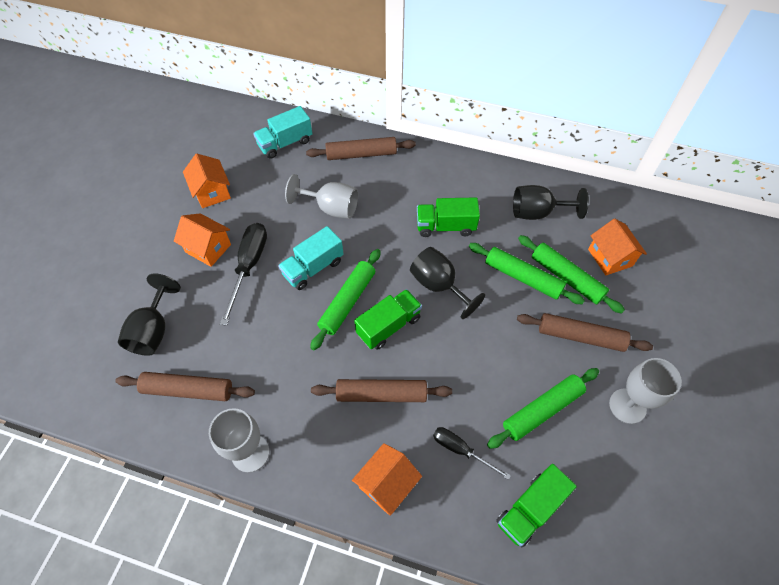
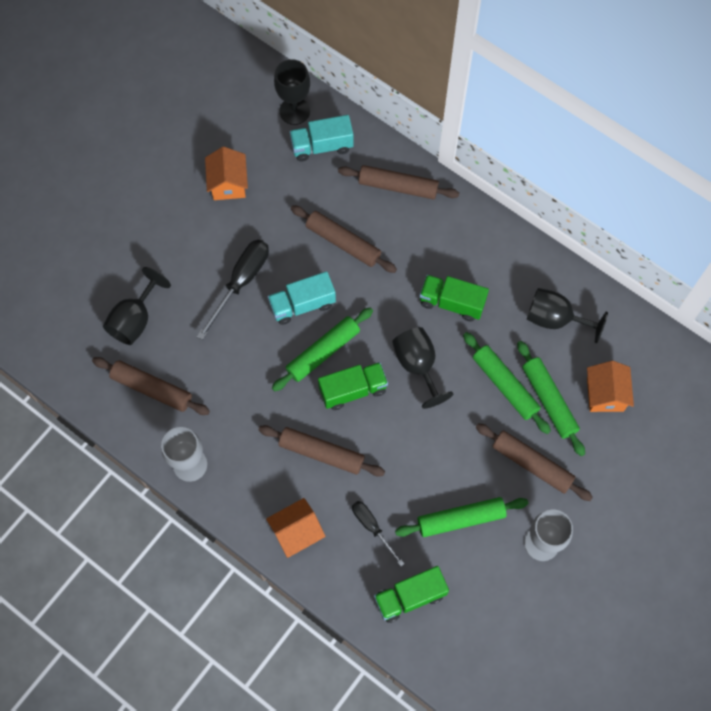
camera: 20 degrees right, 10 degrees up
orange house [174,213,231,267] -> none
grey goblet [285,174,358,219] -> brown rolling pin [291,205,397,273]
none -> black goblet [274,59,310,125]

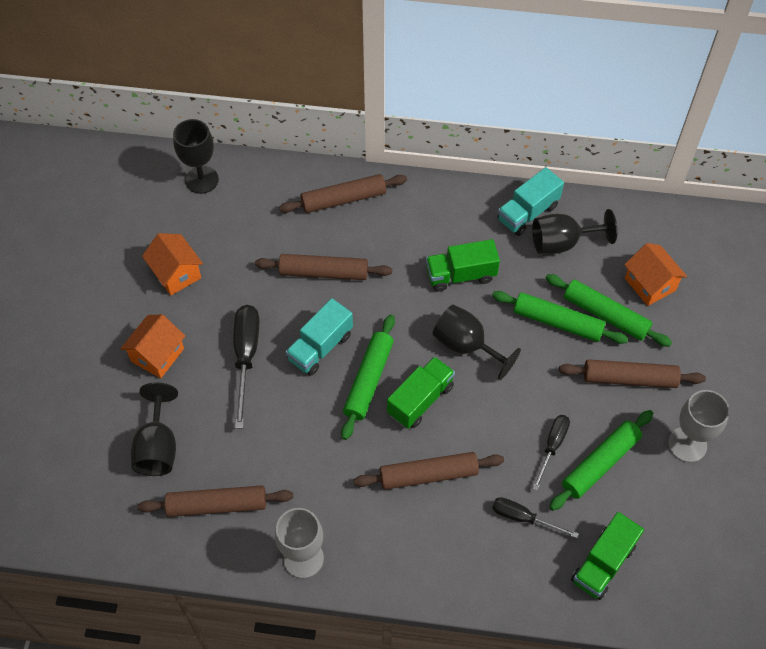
camera: 30 degrees left, 10 degrees down
orange house [266,498,326,558] -> orange house moved to [120,314,185,378]
turquoise truck [290,115,354,162] -> turquoise truck moved to [497,167,564,236]
none -> black screwdriver [532,415,570,491]

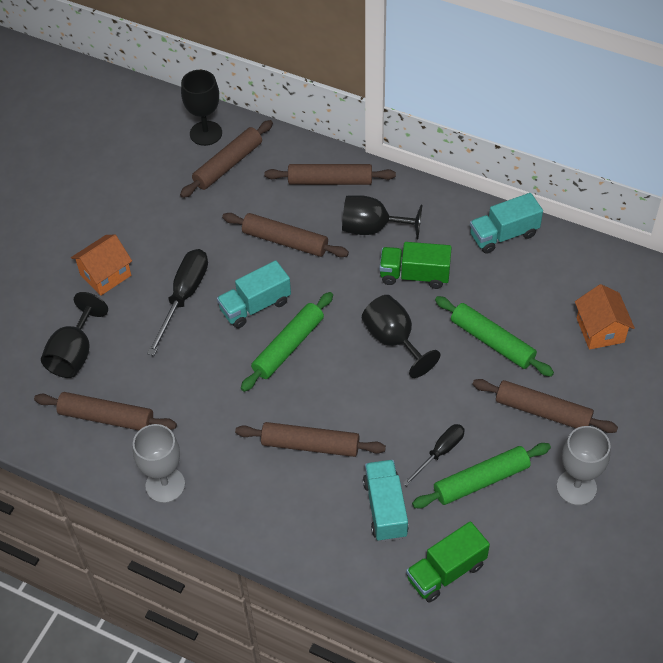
camera: 20 degrees right, 5 degrees down
orange house [142,233,203,295] -> none
green truck [387,356,455,429] -> none
black screwdriver [492,497,579,538] -> turquoise truck [363,460,409,542]
black goblet [532,209,617,254] -> black goblet moved to [342,195,422,239]
green rolling pin [546,274,672,347] -> none
none -> brown rolling pin [180,120,273,198]

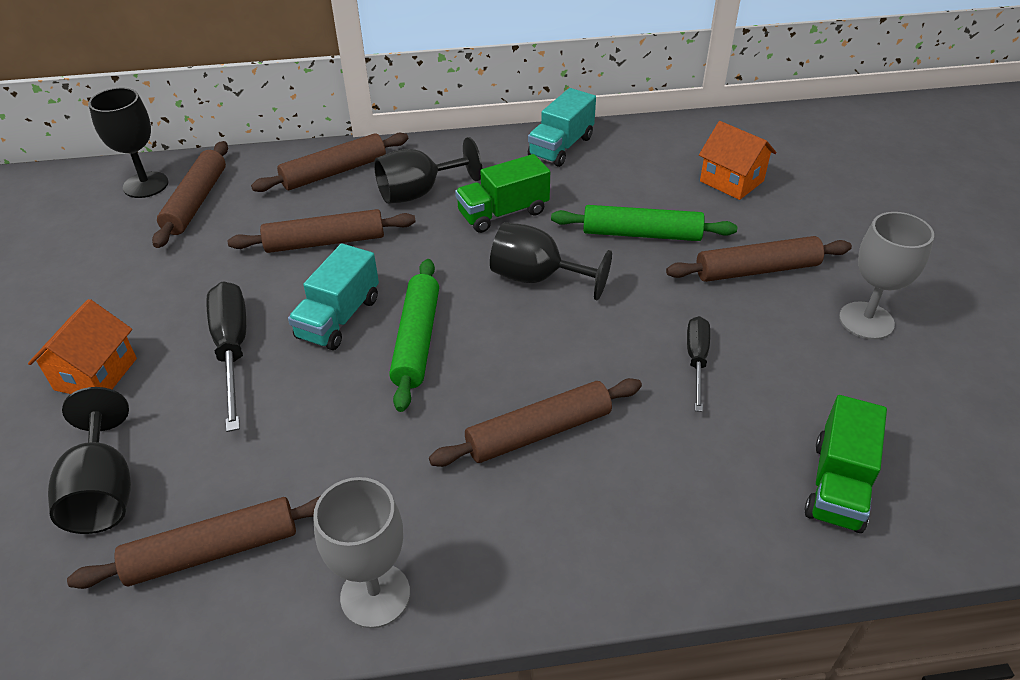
camera: 35 degrees left, 10 degrees down
turquoise truck [363,460,409,542] -> none
green rolling pin [412,443,551,508] -> none

